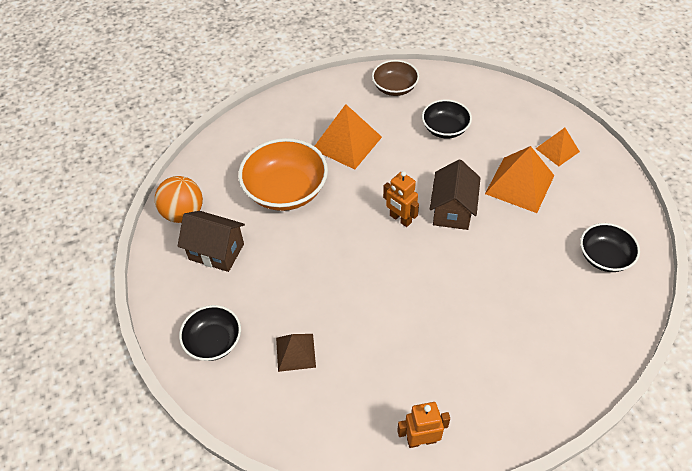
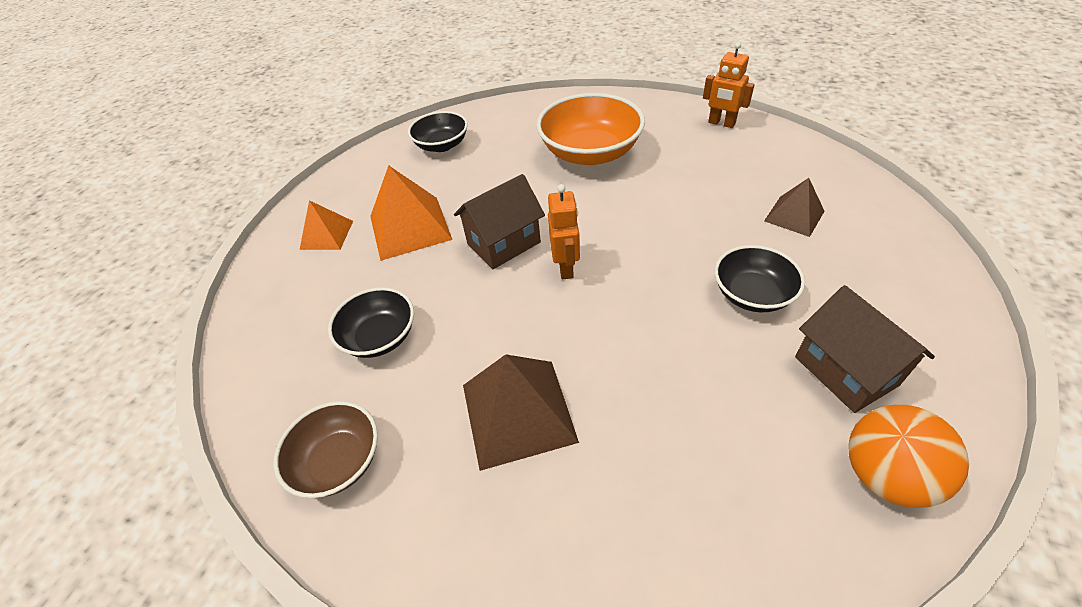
camera: 135 degrees left, 5 degrees down
black bowl [179,305,241,361] -> black bowl moved to [715,245,805,312]
orange bowl [238,138,328,211] -> orange bowl moved to [536,93,645,165]
orange pyramid [315,104,382,170] -> brown pyramid [463,354,579,471]

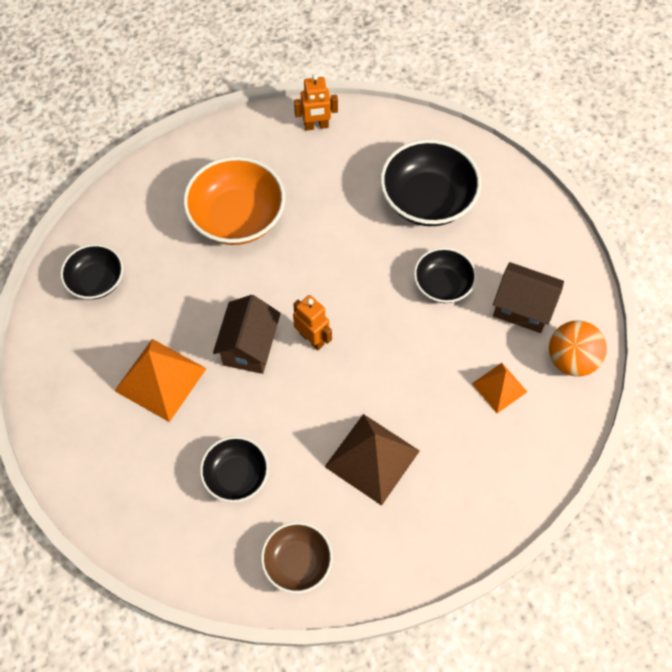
camera: 45 degrees left, 15 degrees up
orange pyramid [300,200,353,250] -> orange pyramid moved to [472,363,527,413]
brown pyramid [764,178,824,237] -> black bowl [380,139,481,226]

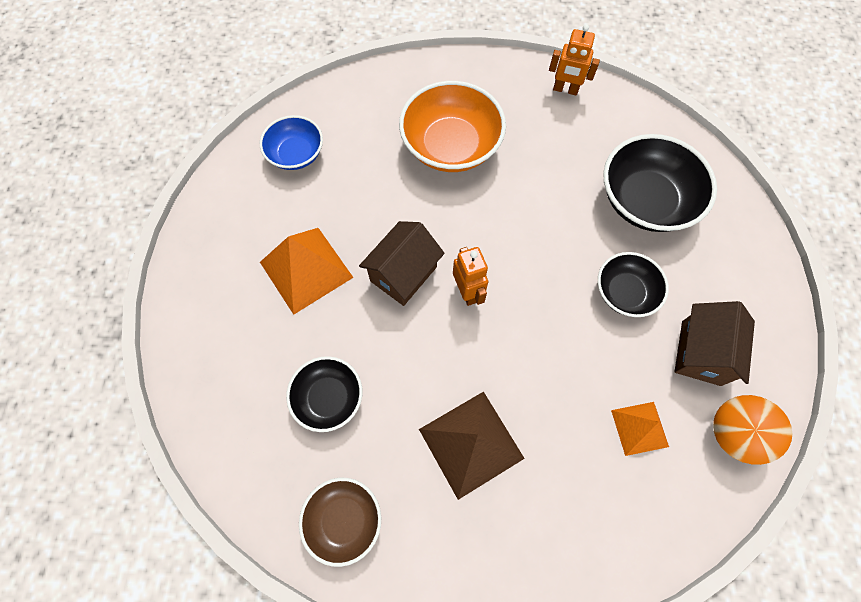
camera: 25 degrees right, 5 degrees up
black bowl [60,244,123,300] -> blue bowl [260,115,323,170]
brown house [493,262,564,333] -> brown house turned 60 degrees clockwise [674,301,755,386]

